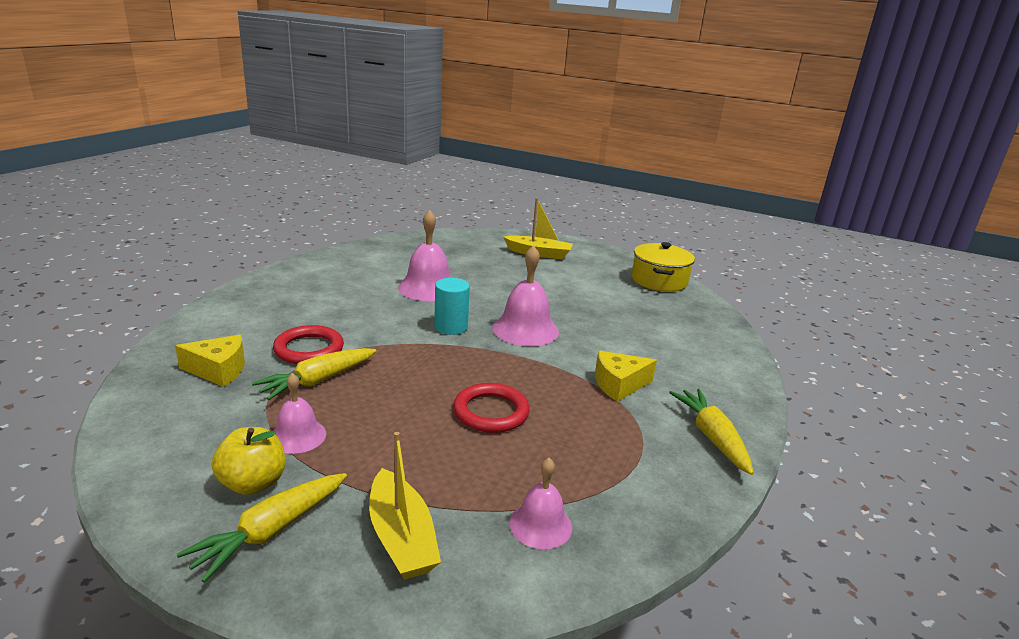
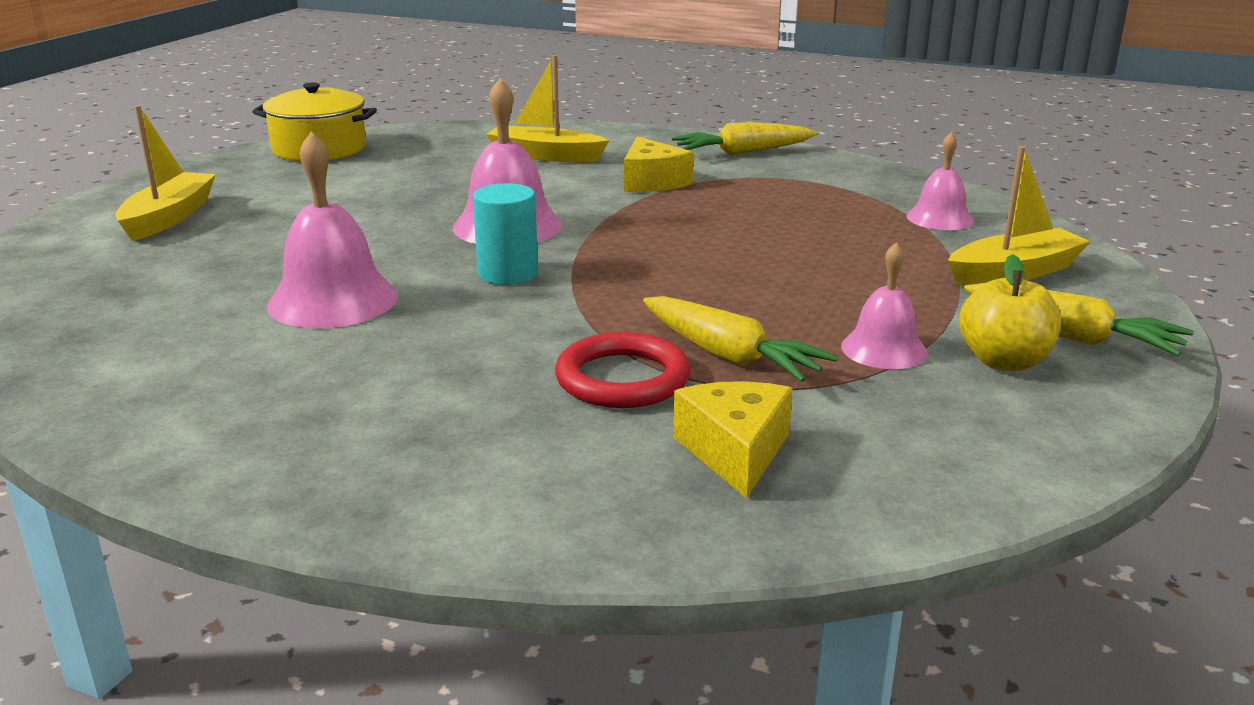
camera: 90 degrees left, 0 degrees up
red ring [453,383,530,433] -> none
none -> yellow boat [486,55,609,162]

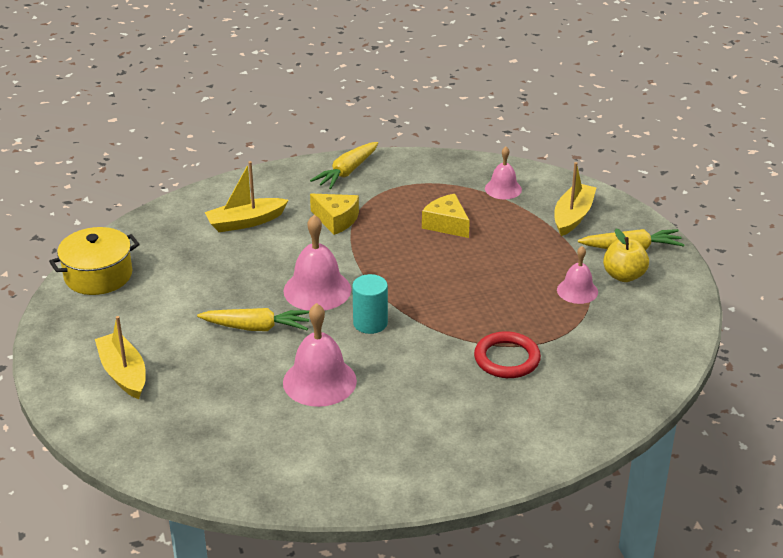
camera: 40 degrees left, 10 degrees up
yellow carrot [643,296,838,382] -> yellow carrot moved to [197,308,310,331]
yellow cheese [673,381,793,498] -> yellow cheese moved to [422,194,470,238]

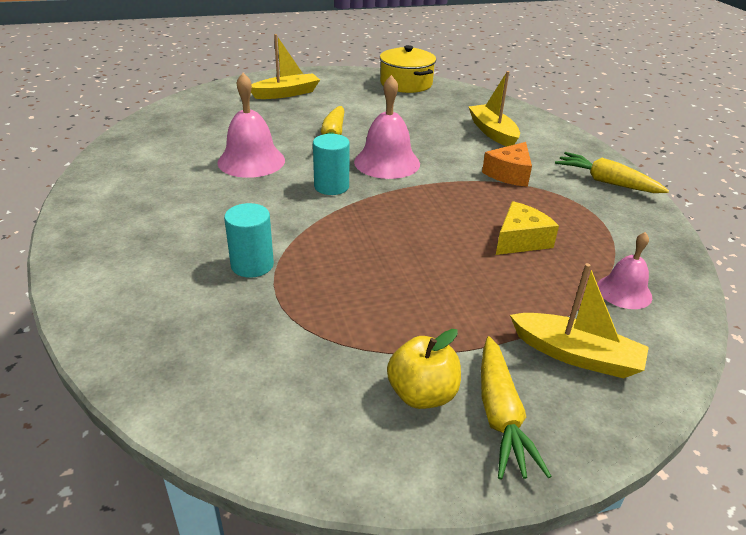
camera: 90 degrees right, 0 degrees up
yellow cheese [310,193,359,235] -> orange cheese [482,142,532,187]
red ring [474,331,541,378] -> turquoise cylinder [224,203,274,278]
pink bell [557,246,598,304] -> none

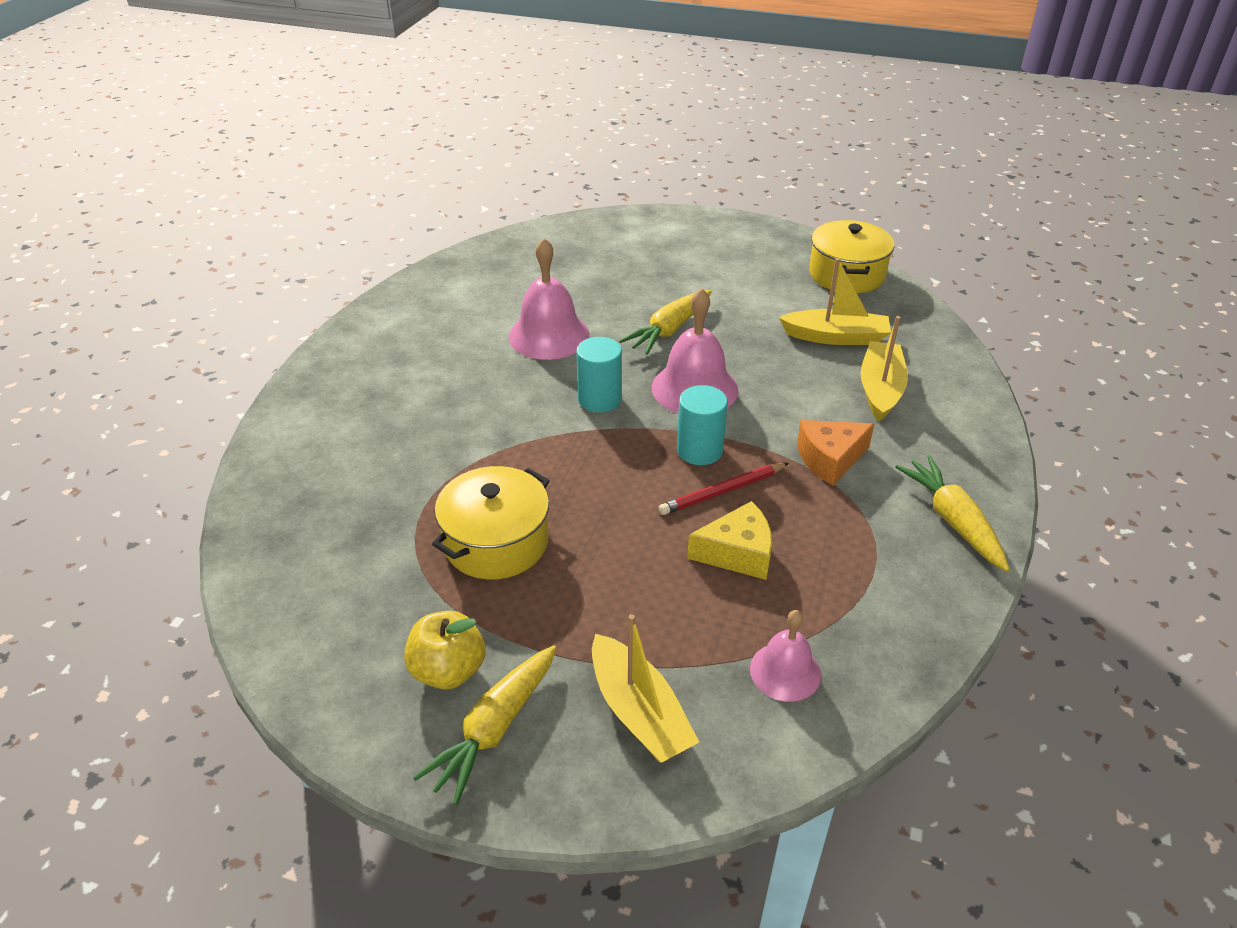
camera: 35 degrees right, 5 degrees up
turquoise cylinder [224,203,274,278] -> turquoise cylinder moved to [677,385,728,465]
yellow boat [251,34,320,99] -> yellow boat moved to [779,258,891,345]
none -> yellow pot [432,466,550,580]
none -> red pencil [659,463,789,515]

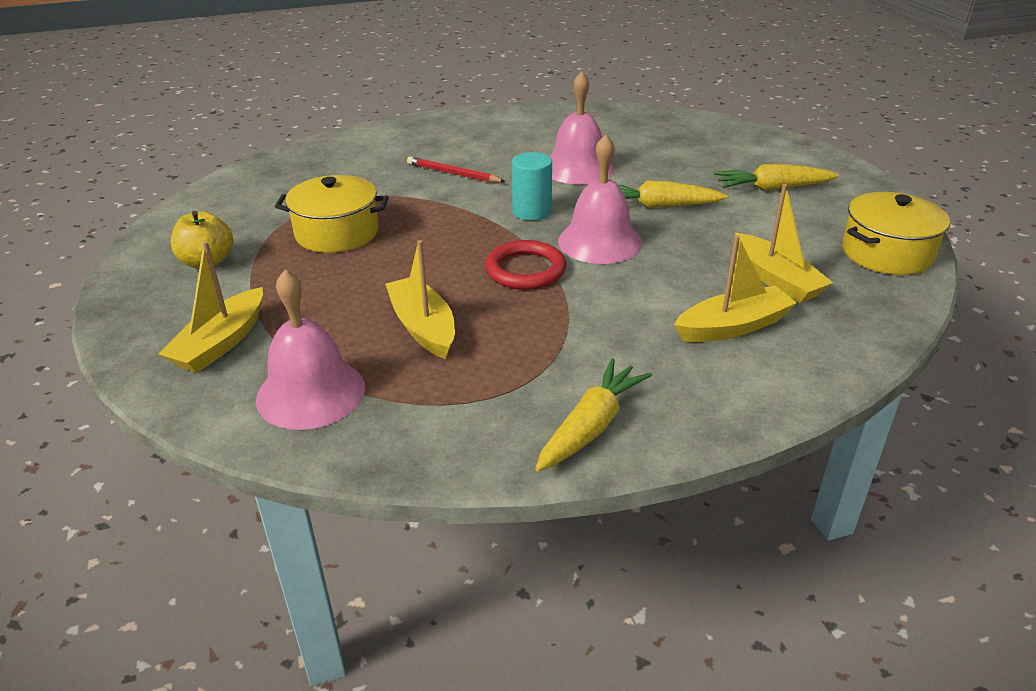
camera: 55 degrees right, 5 degrees down
yellow carrot [413,645,556,805] -> yellow carrot moved to [714,164,839,191]
red pencil [659,463,789,515] -> red pencil moved to [407,156,506,182]
turquoise cylinder [677,385,728,465] -> red ring [485,240,566,290]
yellow cheese [687,501,772,580] -> yellow boat [385,240,455,359]
pink bell [750,610,821,702] -> pink bell [256,269,365,430], size x1.65
orange cheese [797,420,874,486] -> none

